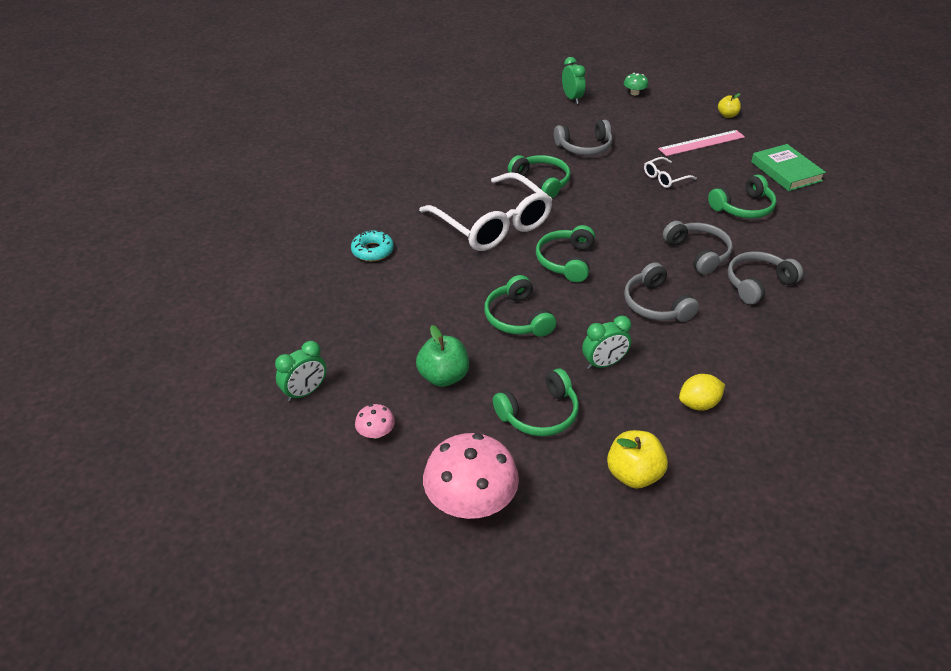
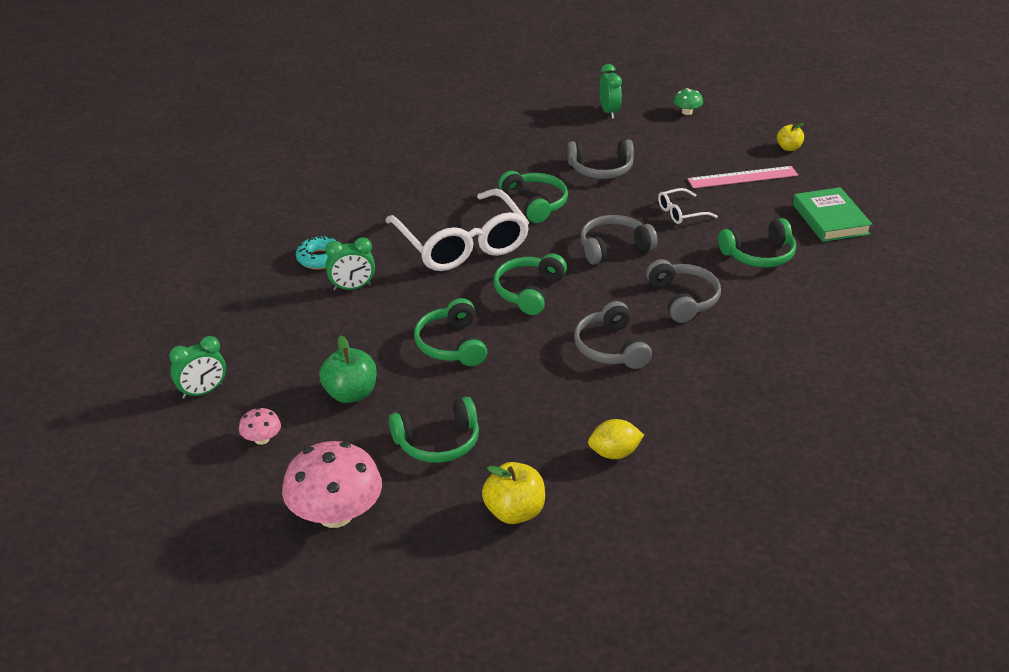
camera: 10 degrees right, 5 degrees down
green clock [582,316,631,369] -> green clock moved to [325,237,375,291]
grey headphones [727,251,803,304] -> grey headphones moved to [580,215,658,265]

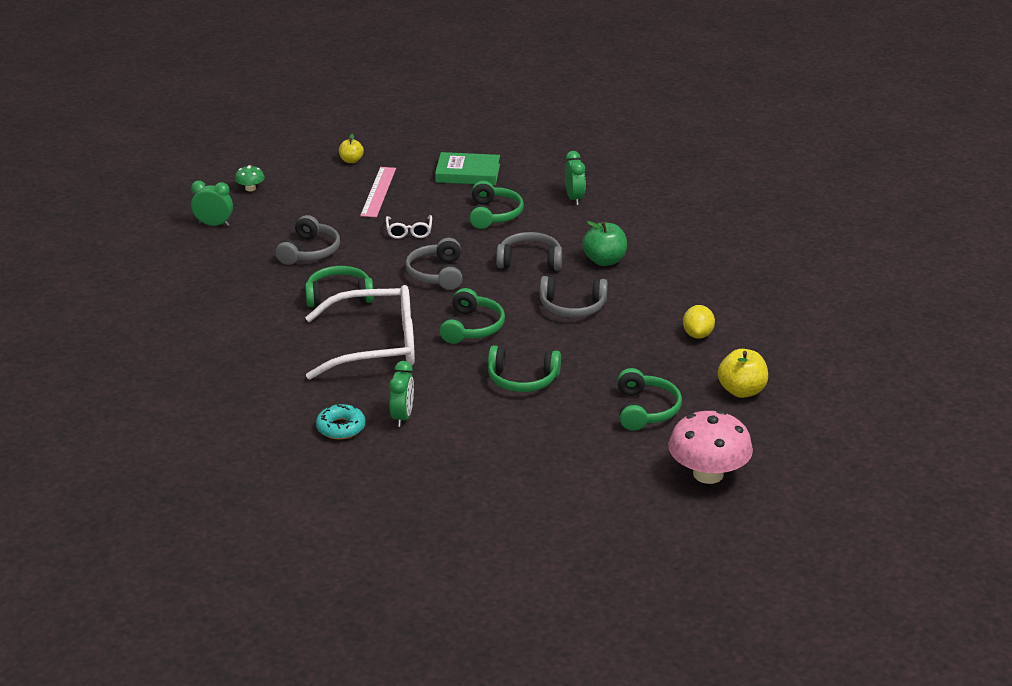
camera: 70 degrees left, 5 degrees down
green clock [169,336,226,399] -> green clock moved to [565,151,586,205]
pink mushroom [239,407,281,445] -> none
green apple [319,336,377,403] -> green apple moved to [582,221,627,266]
green headphones [494,253,567,315] -> green headphones turned 120 degrees counterclockwise [440,288,505,344]

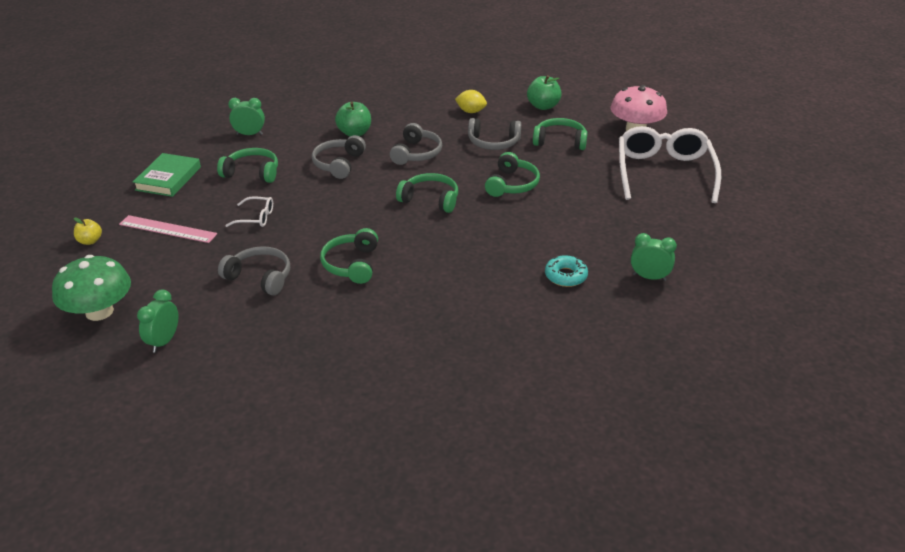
camera: 80 degrees left, 5 degrees up
green mushroom [235,165,265,191] -> green mushroom [52,255,131,321], size x2.20
white glasses [305,285,415,380] -> white glasses moved to [619,126,721,203]
green clock [389,361,414,427] -> green clock moved to [631,233,677,281]
grey headphones [405,238,463,290] -> grey headphones moved to [468,118,521,150]
yellow apple [718,349,768,398] -> green apple [527,75,562,110]

